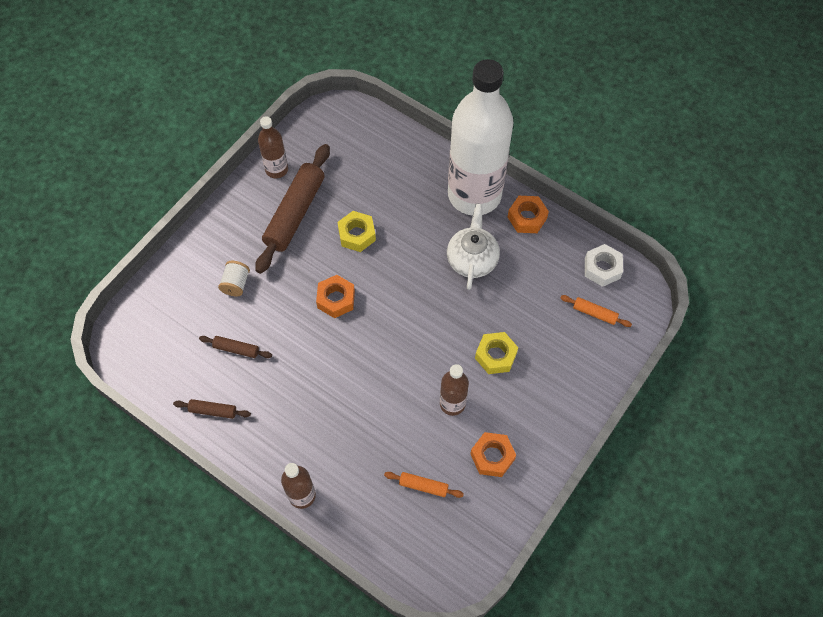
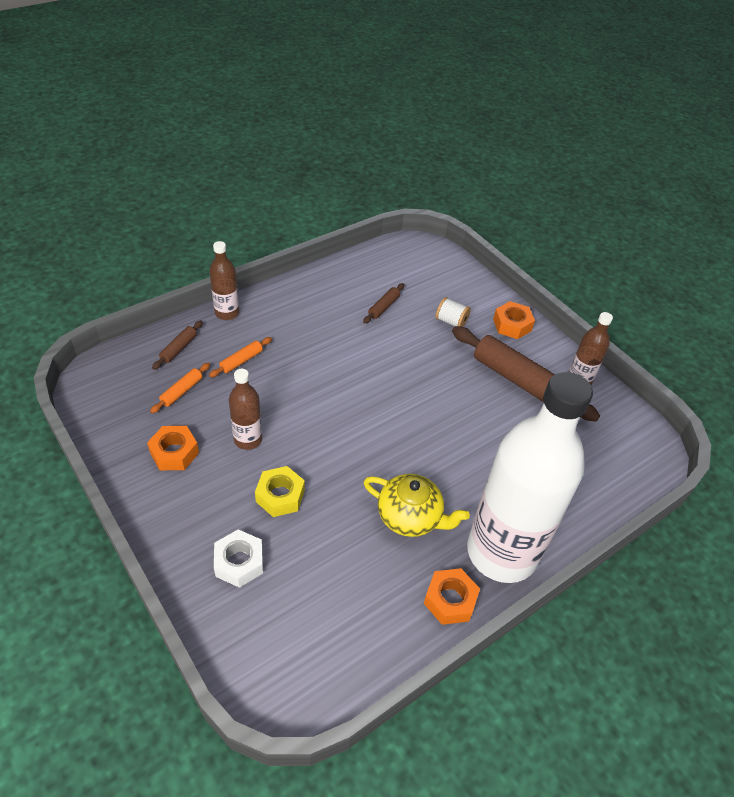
camera: 105 degrees right, 15 degrees down
brown rolling pin [173,399,251,419] -> brown rolling pin moved to [152,320,203,370]
orange nut [316,275,355,318] -> orange nut moved to [493,301,535,339]
yellow nut [337,211,376,252] -> none
white teapot [447,203,500,290] -> yellow teapot [364,474,470,537]
orange rolling pin [560,295,632,327] -> orange rolling pin moved to [209,337,272,378]
white nut [585,244,623,287] -> white nut moved to [214,529,263,588]

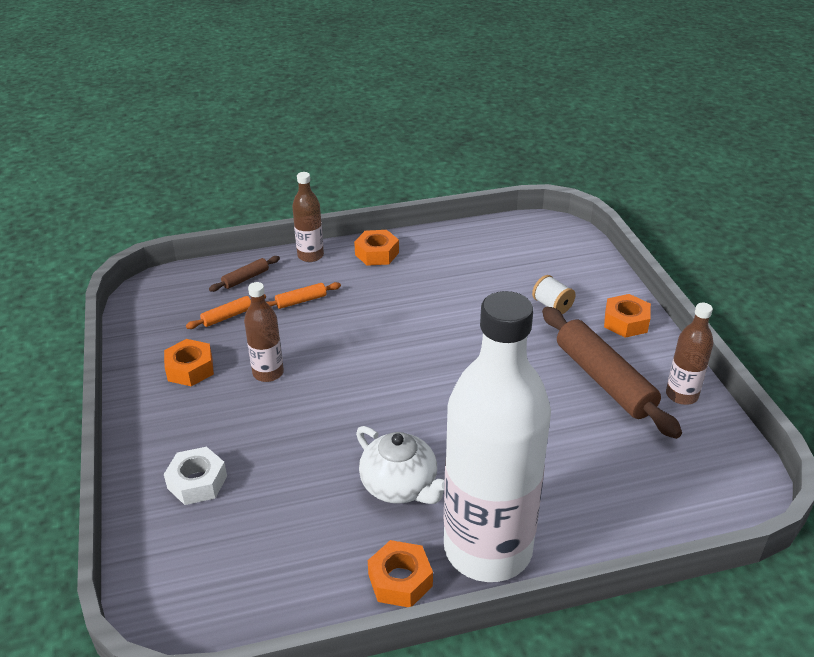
camera: 25 degrees right, 10 degrees down
yellow nut [255,466,305,517] -> none
brown rolling pin [363,283,405,323] -> none
yellow teapot [364,474,470,537] -> white teapot [356,426,445,504]
none -> orange nut [354,230,399,266]

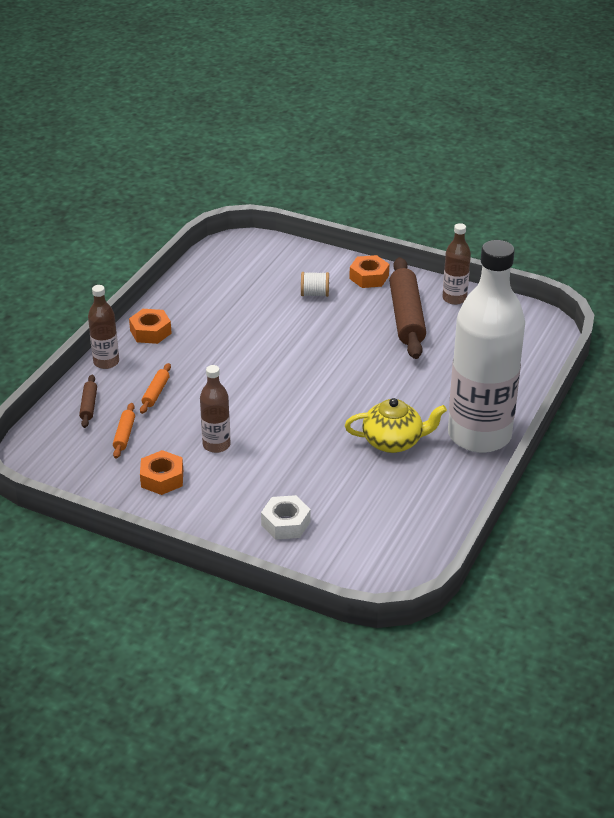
camera: 50 degrees left, 0 degrees up
white teapot [356,426,445,504] -> yellow teapot [345,398,447,453]
orange nut [368,540,433,607] -> none
brown rolling pin [542,307,682,439] -> brown rolling pin turned 75 degrees clockwise [389,257,426,359]

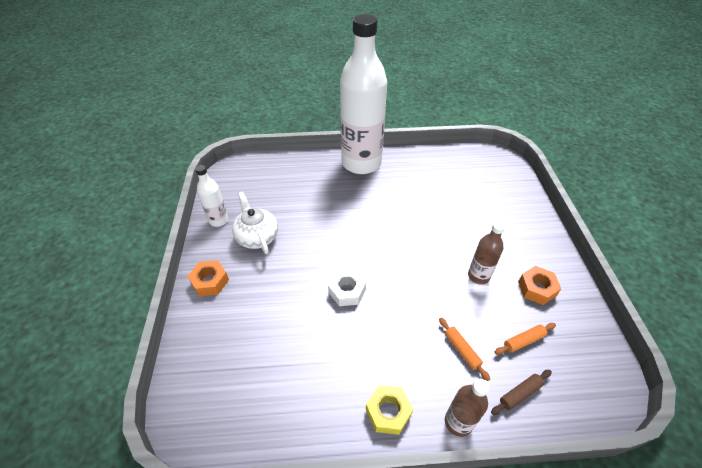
camera: 120 degrees left, 10 degrees up
orange nut [129,309,172,344] -> yellow nut [366,385,413,435]
orange rolling pin [140,363,171,414] -> orange rolling pin turned 75 degrees clockwise [439,318,490,381]
white nut [261,495,311,540] -> white nut moved to [328,270,366,306]
white spool [301,272,329,297] -> none
yellow teapot [345,398,447,453] -> none
brown rolling pin [389,257,426,359] -> white teapot [232,192,278,254]
brown bottle [443,223,471,305] -> white bottle [195,165,229,227]

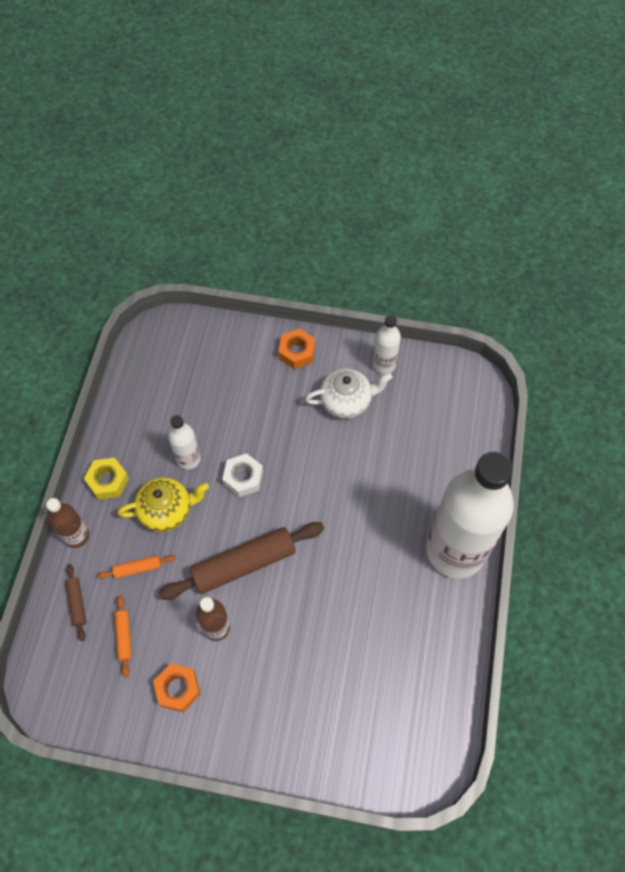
camera: 105 degrees right, 15 degrees up
none -> yellow teapot [118,477,209,532]
none -> brown rolling pin [159,522,324,600]
none -> white bottle [168,415,201,470]

